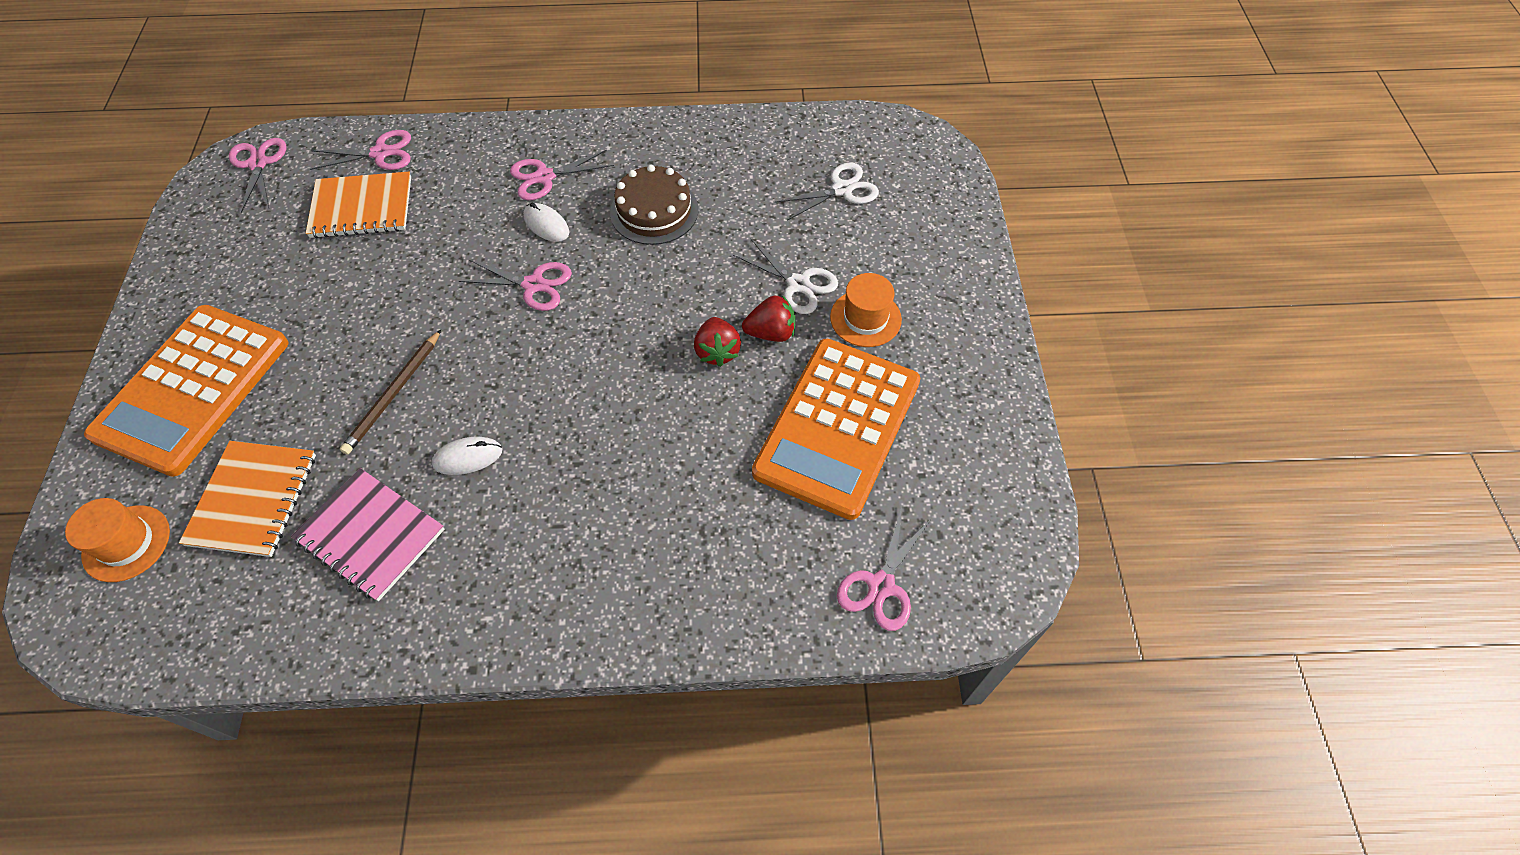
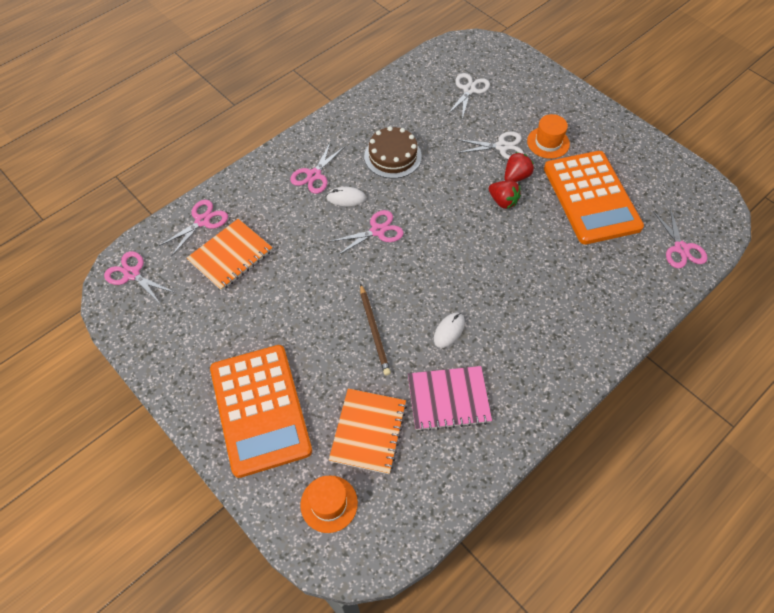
camera: 40 degrees left, 0 degrees up
orange notebook [179,441,316,557] -> orange notebook turned 45 degrees clockwise [329,388,407,474]

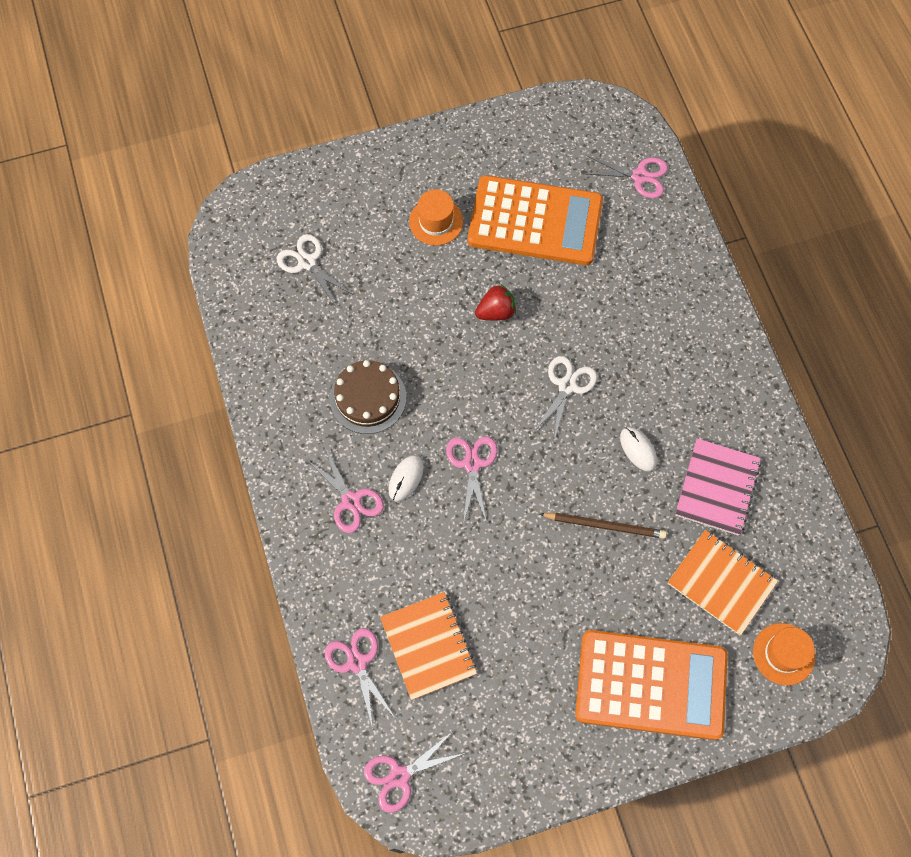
camera: 65 degrees left, 10 degrees up
white scissors [456,132,524,159] -> white scissors moved to [534,356,597,441]
red strawberry [505,152,534,182] -> none

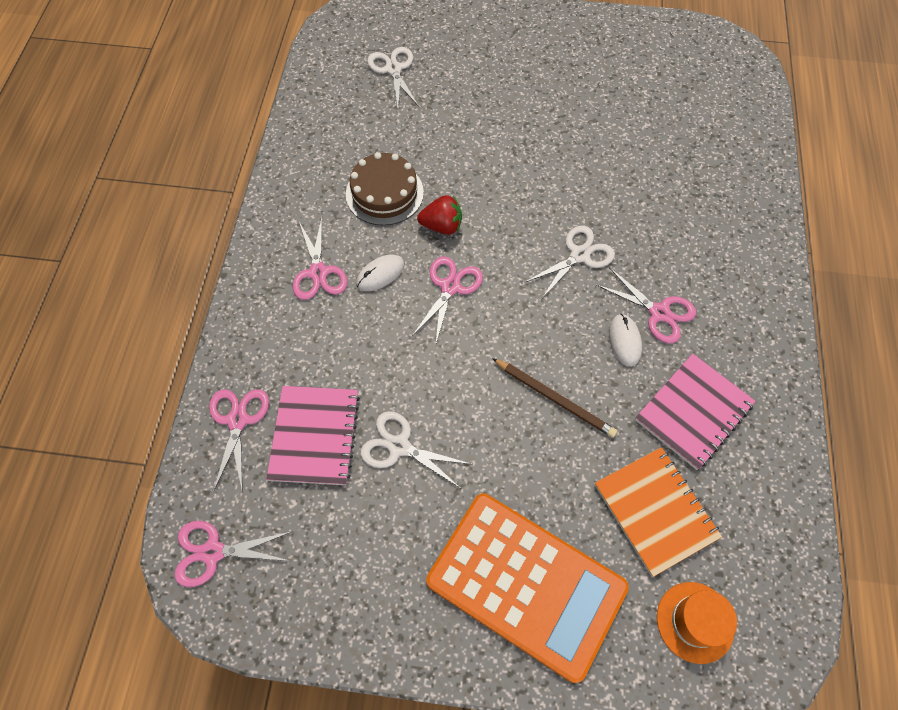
camera: 25 degrees right, 5 degrees down
orange notebook [380,592,477,700] -> pink notebook [266,386,360,485]
orange hat [409,189,463,246] -> none
orange calculator [468,175,603,265] -> none
red strawberry [475,284,516,320] -> red strawberry moved to [417,195,462,235]
pink scissors [582,155,668,198] -> pink scissors moved to [596,267,696,343]
none -> white scissors [360,411,471,488]

